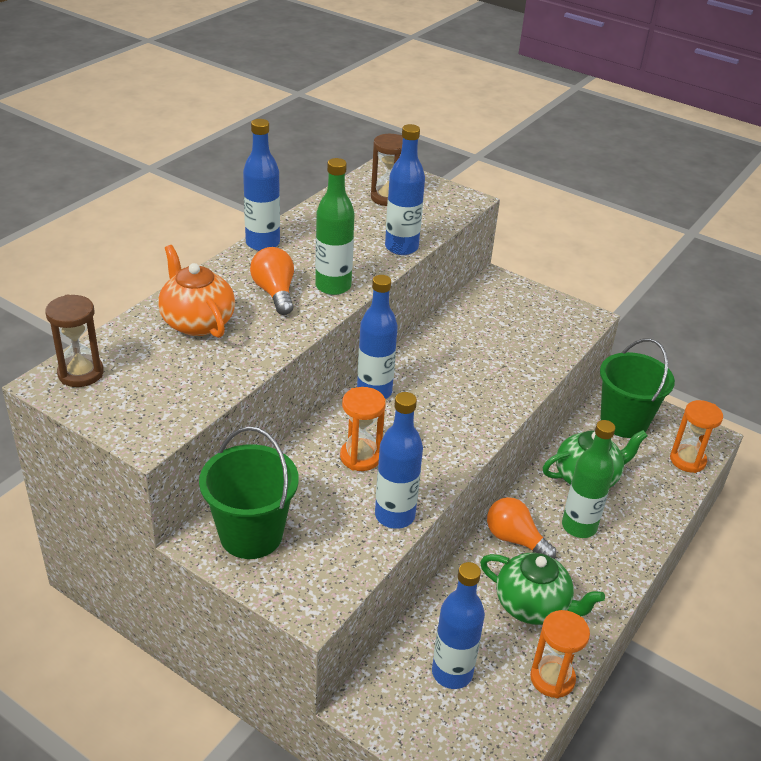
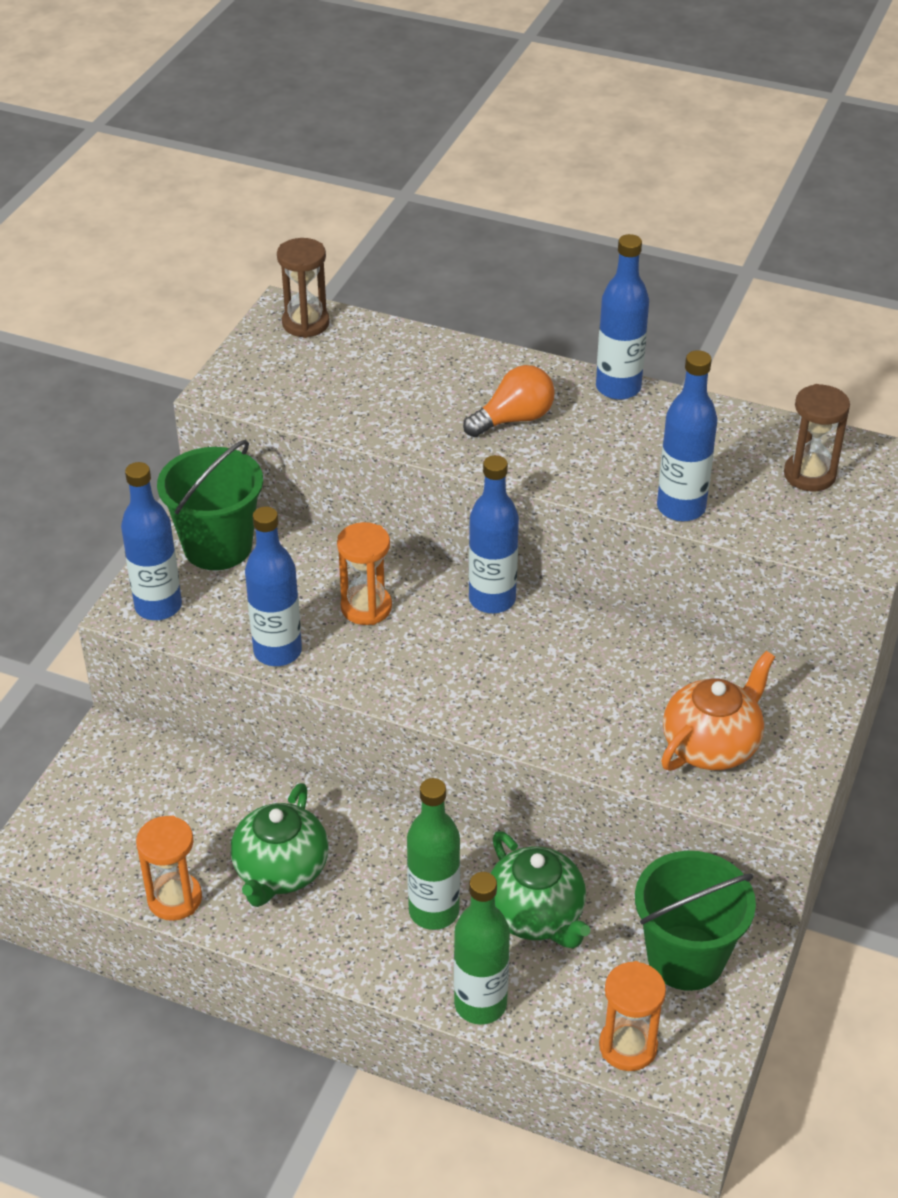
camera: 80 degrees right, 5 degrees up
orange teapot [158,245,235,338] -> orange teapot moved to [661,651,775,771]
green bottle [315,158,355,295] -> green bottle moved to [454,872,510,1025]
blue bottle [432,562,485,689] -> blue bottle moved to [121,462,182,620]
orange light bulb [487,497,556,559] -> none

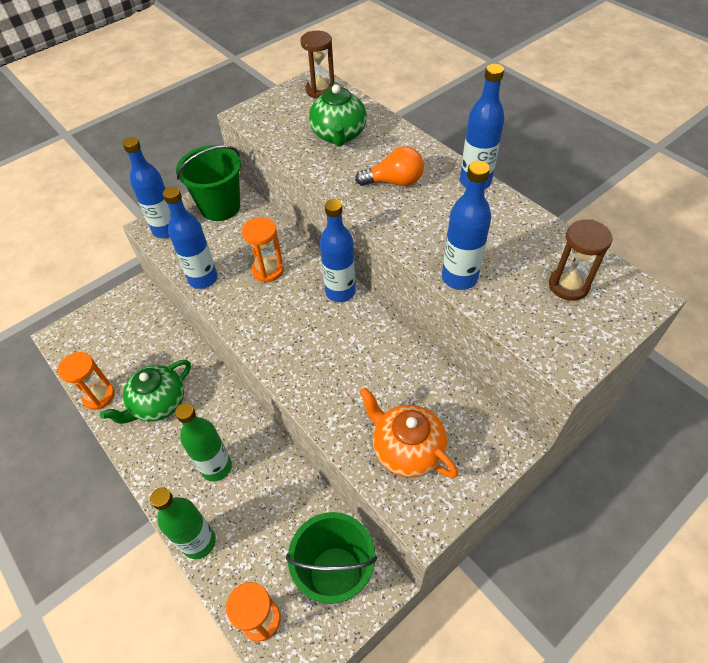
camera: 30 degrees right, 10 degrees up
green teapot [490,831,590,949] -> green teapot moved to [309,82,367,146]
orange teapot [661,651,775,771] -> orange teapot turned 120 degrees counterclockwise [359,387,458,478]

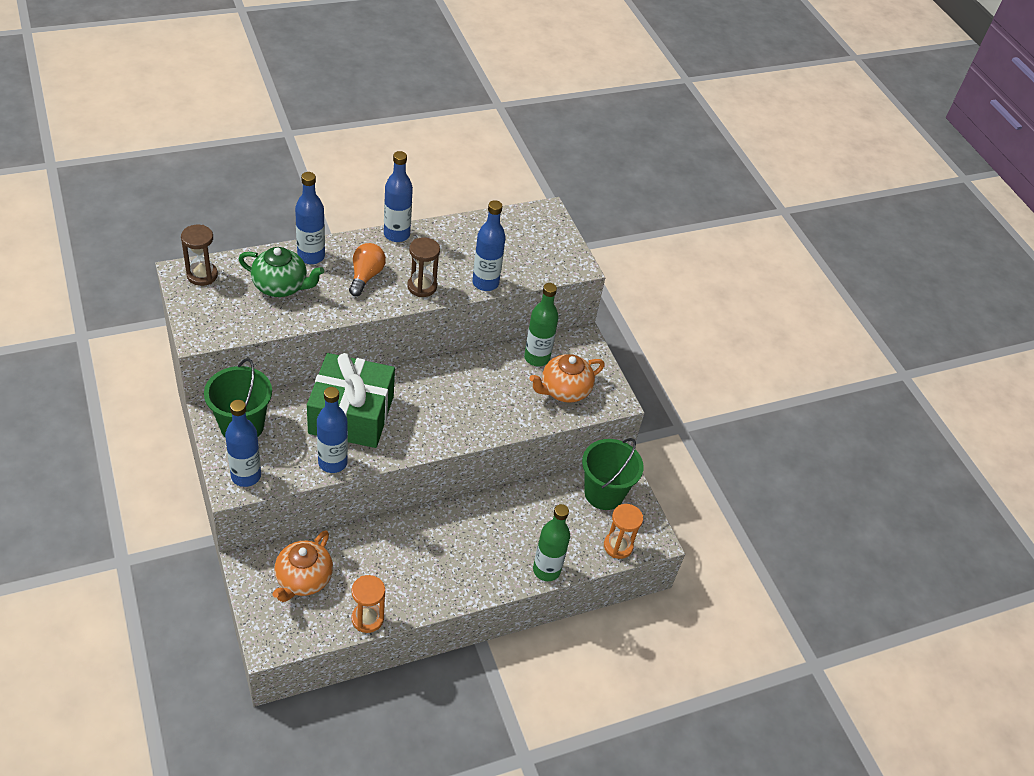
camera: 80 degrees left, 5 degrees down
green teapot [100,360,191,424] -> none
green bottle [175,403,232,482] -> green bottle moved to [524,283,559,366]
orange hourglass [242,217,284,283] -> green gift [307,353,395,448]
blue bottle [320,199,356,302] -> blue bottle moved to [295,172,325,264]
brown hourglass [549,219,612,301] -> brown hourglass moved to [407,237,440,297]
none -> orange teapot [273,531,333,602]

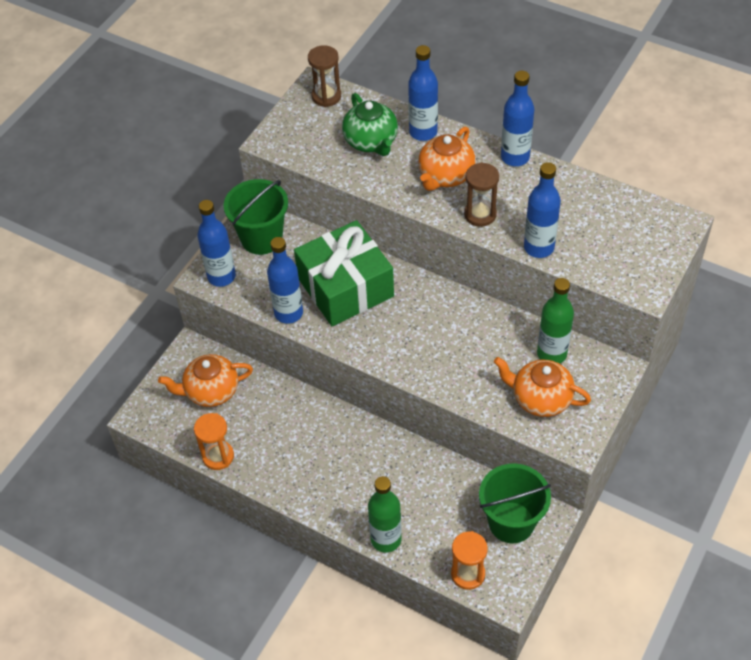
camera: 60 degrees right, 5 degrees up
orange light bulb [349,243,386,296] -> orange teapot [418,127,476,191]

